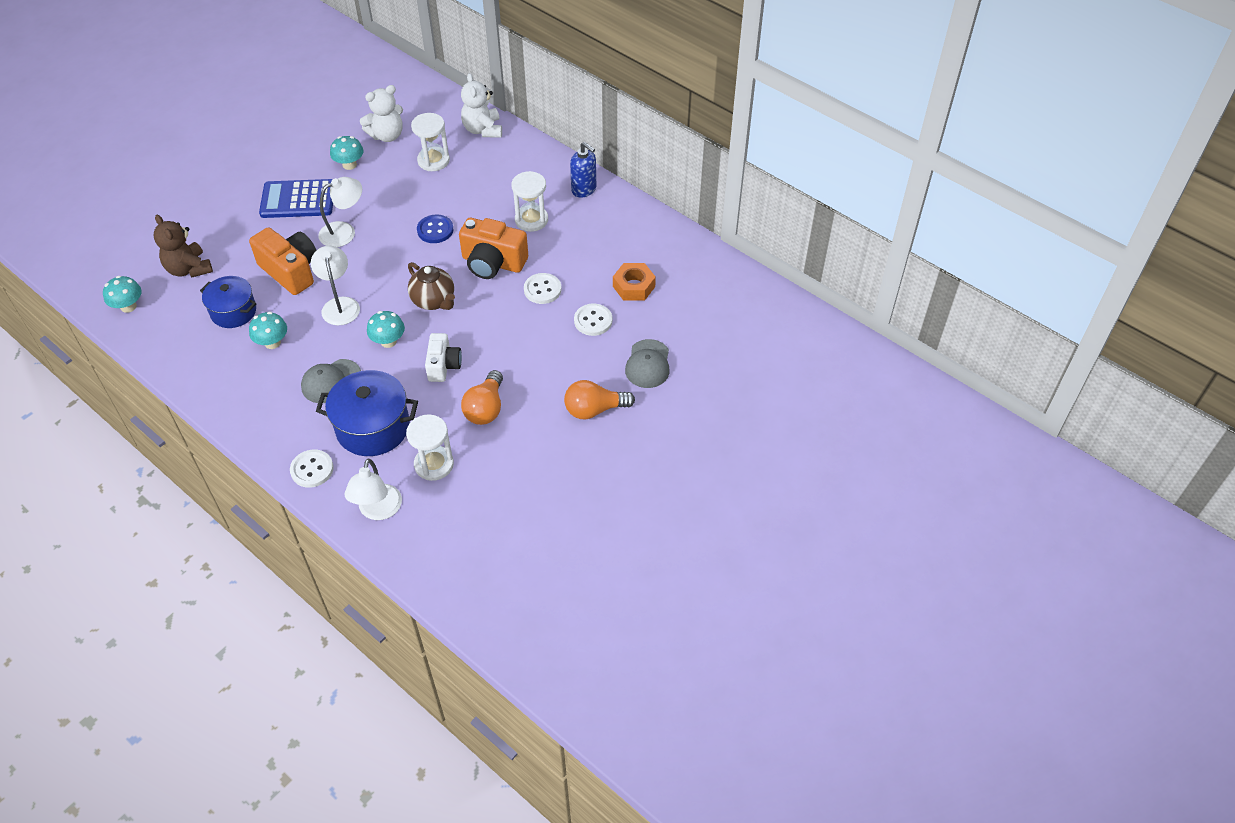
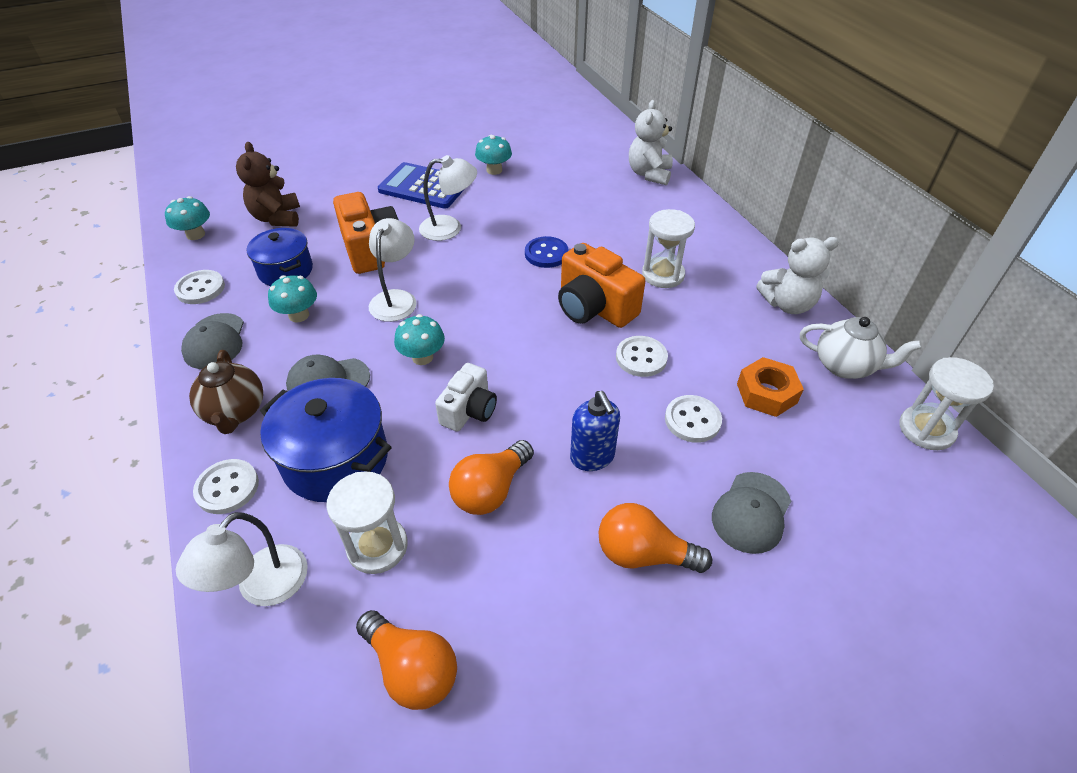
camera: 25 degrees right, 5 degrees down
white teddy bear [360,85,403,142] -> white teddy bear moved to [756,237,839,314]
brown teapot [408,262,455,310] -> brown teapot moved to [189,350,263,434]
white hourglass [411,113,450,171] -> white hourglass moved to [899,357,994,450]
blue soap dispenser [570,142,596,198] -> blue soap dispenser moved to [570,391,620,471]
none -> white button [174,270,225,304]
none -> grey cap [181,313,244,369]
none -> orange light bulb [356,610,457,710]
none -> white teapot [800,317,922,379]

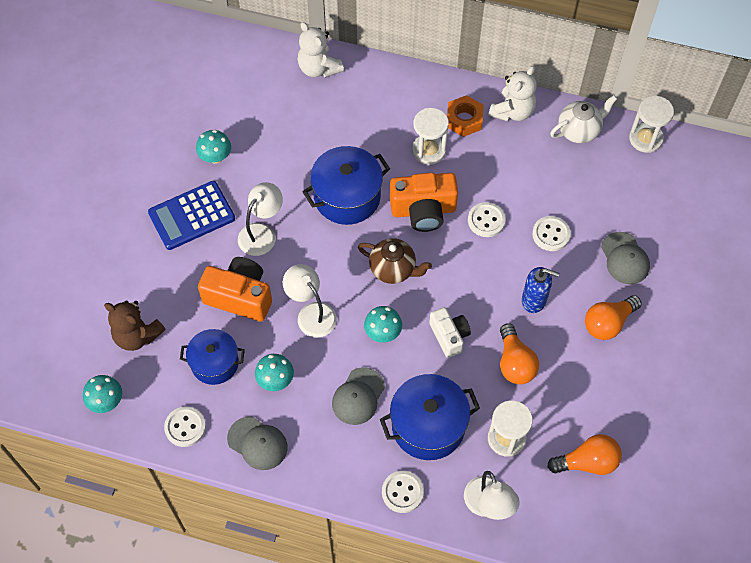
camera: 50 degrees left, 15 degrees up
brown teapot [189,350,263,434] -> brown teapot moved to [358,238,432,284]
blue button [525,236,569,268] -> blue pot [303,146,390,225]
orange nut [737,357,804,417] -> orange nut moved to [447,95,484,137]

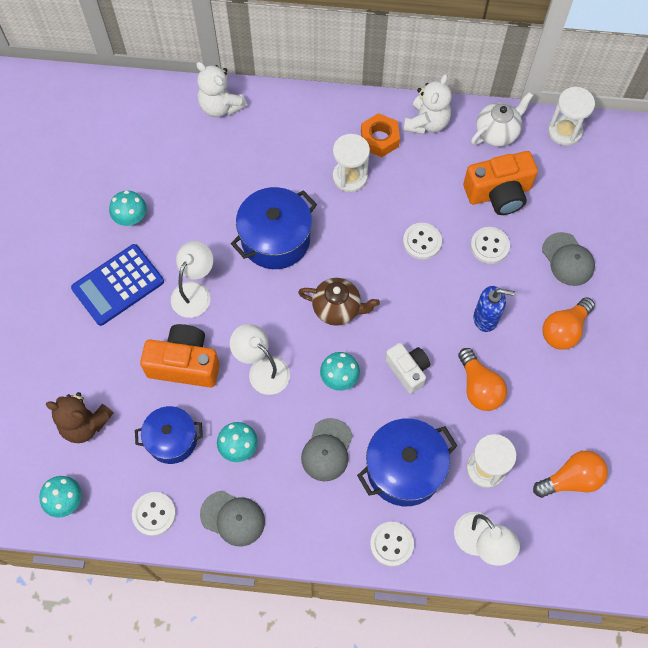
camera: 10 degrees left, 5 degrees up
orange camera [390,173,458,232] -> orange camera moved to [463,151,538,215]

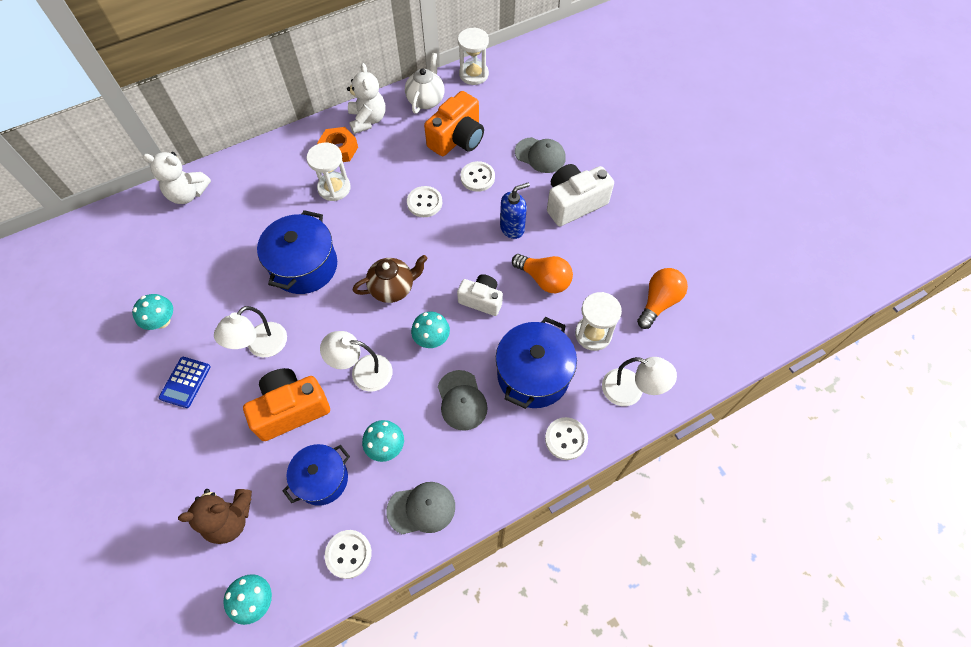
camera: 35 degrees left, 5 degrees down
blue calculator [71,244,164,326] -> blue calculator [159,357,211,408], size x0.59
white lamp [171,241,213,318] -> white lamp turned 135 degrees counterclockwise [214,306,287,357]
orange light bulb [543,297,595,350] -> white camera [547,164,614,226]

